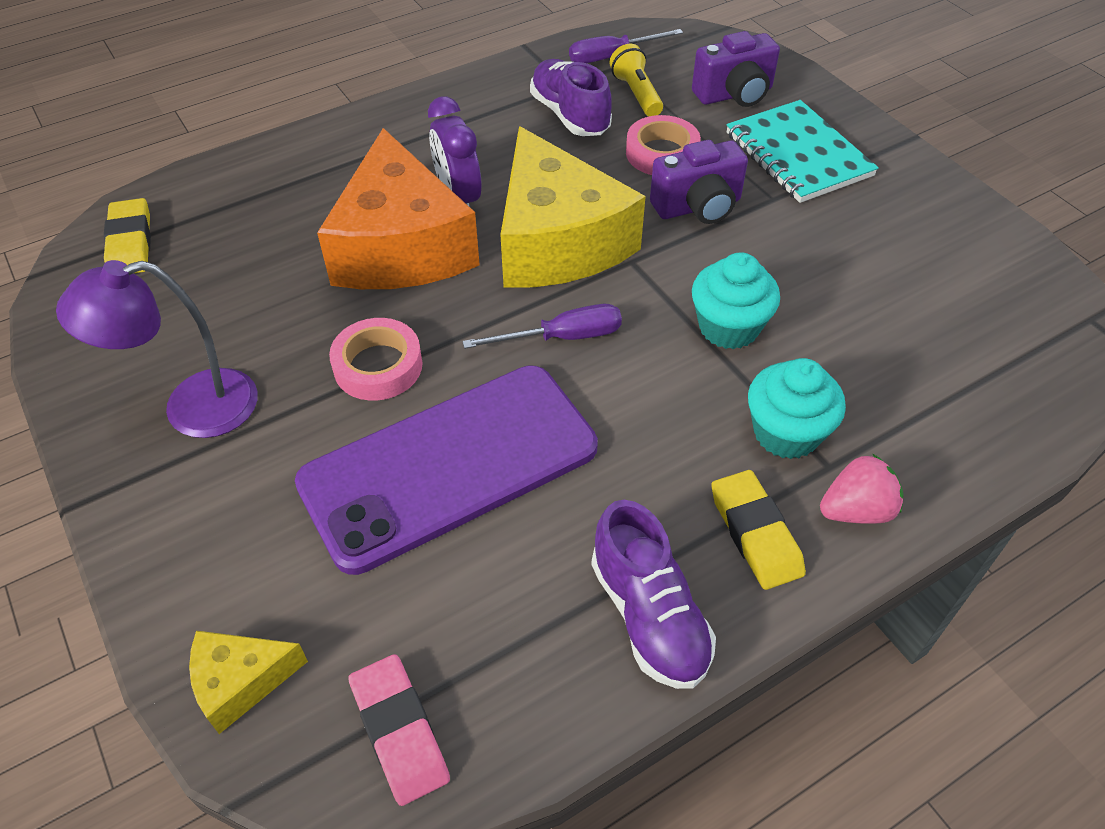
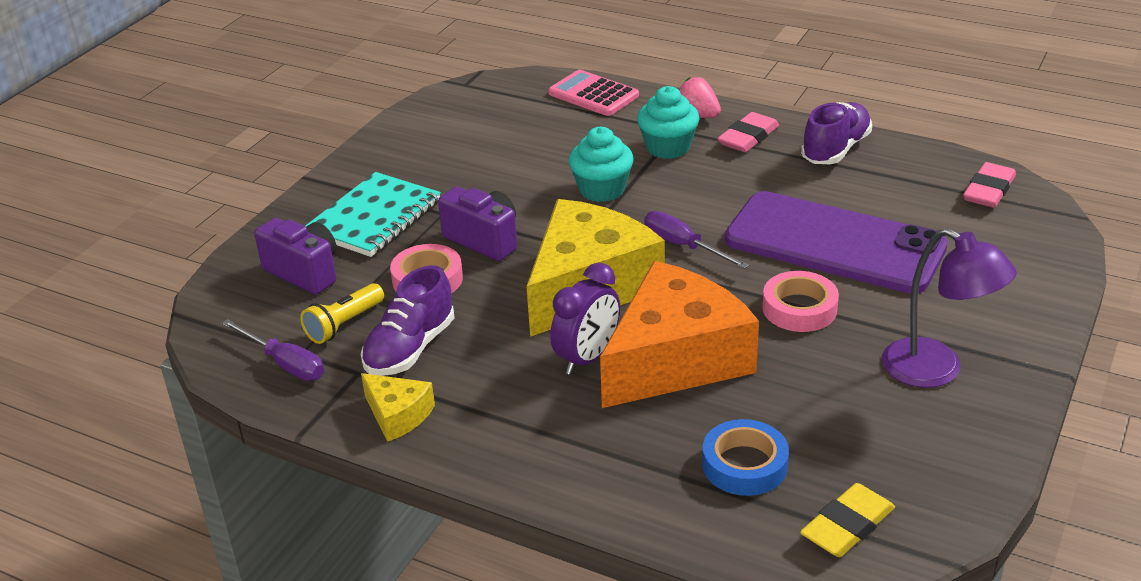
camera: 120 degrees left, 15 degrees down
yellow cheese [189,631,308,734] -> yellow cheese moved to [361,373,435,442]
yellow eraser [711,470,806,590] -> pink eraser [717,112,779,152]
none -> pink calculator [548,70,639,116]
none -> blue tape [702,419,789,496]

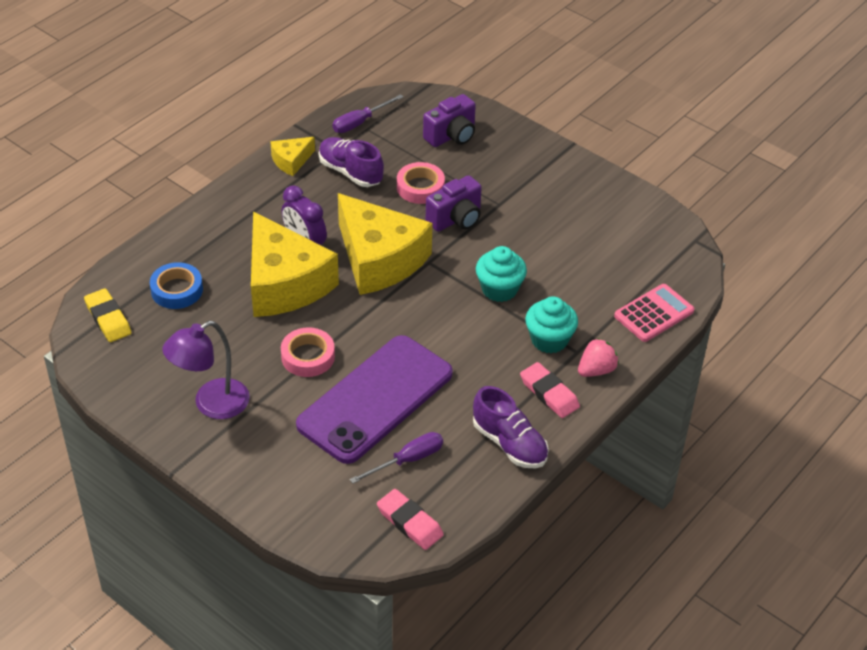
camera: 100 degrees right, 10 degrees up
yellow flashlight [300,283,384,344] -> none
turquoise notebook [305,172,441,257] -> none
orange cheese [600,261,759,408] -> yellow cheese [251,212,339,317]
purple screwdriver [644,211,749,269] -> purple screwdriver moved to [350,432,443,484]

